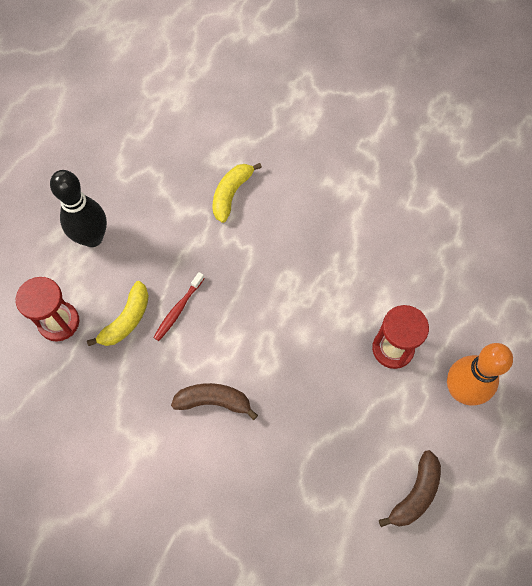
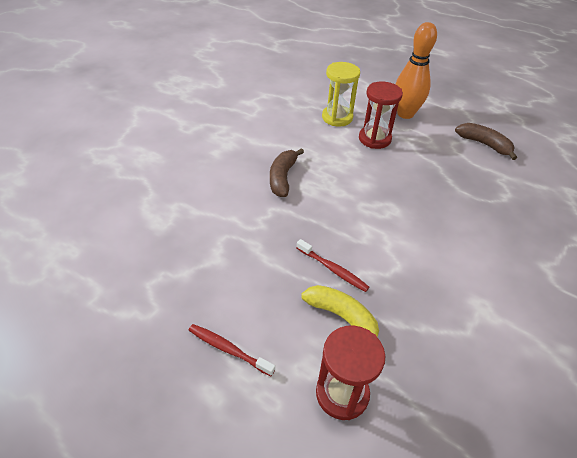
camera: 85 degrees left, 20 degrees down
black bowling pin [50,170,107,247] -> red toothbrush [188,324,275,376]
brown banana [171,383,258,420] -> brown banana moved to [270,148,304,197]
yellow banana [213,163,262,223] -> none
none -> yellow hourglass [322,62,360,127]

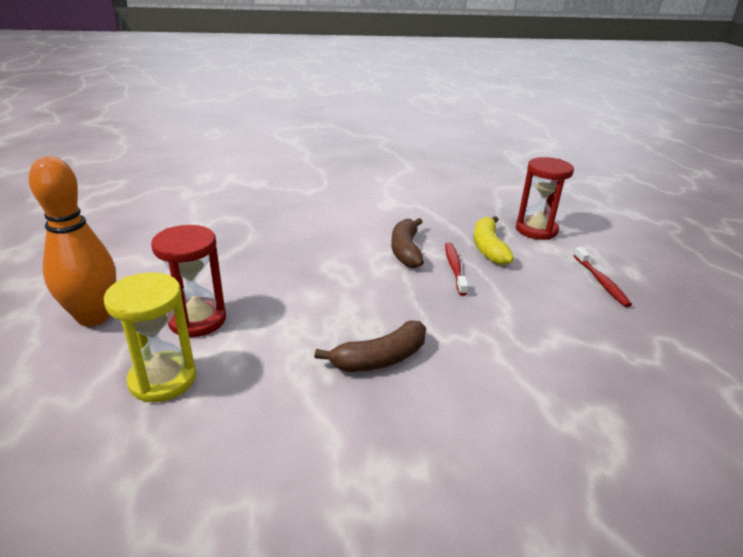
camera: 130 degrees left, 15 degrees down
brown banana [455,123,517,160] -> brown banana moved to [391,218,424,268]

